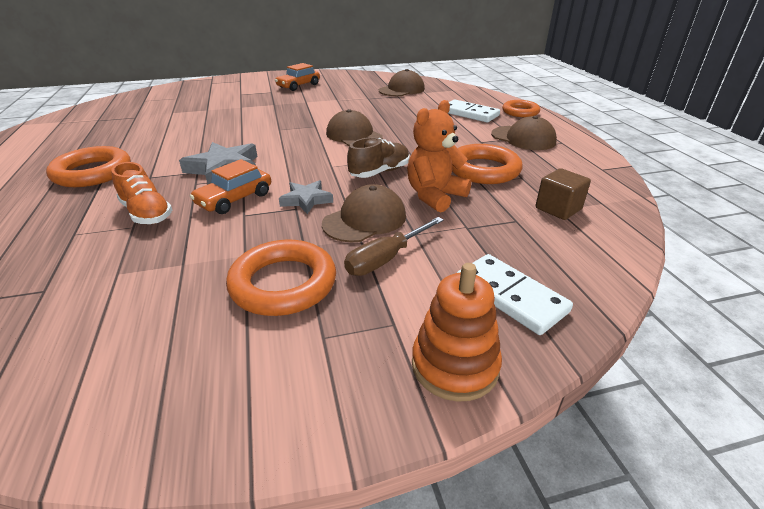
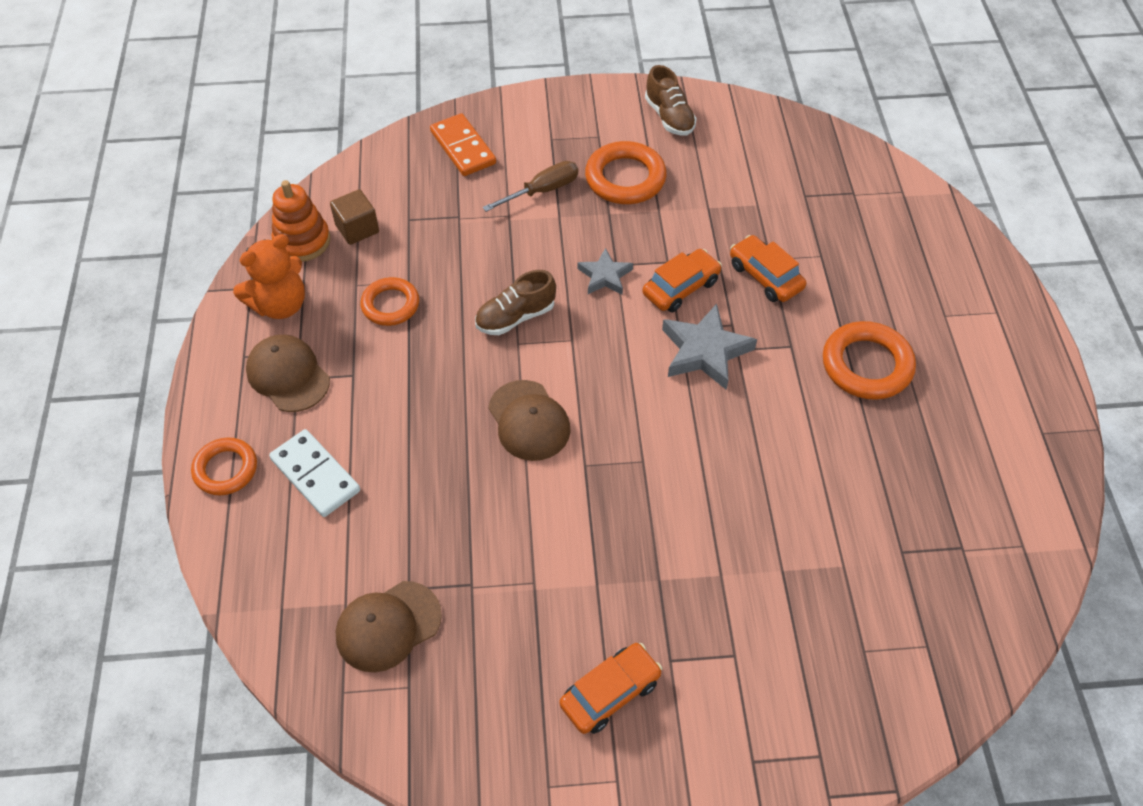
camera: 170 degrees left, 20 degrees up
orange shoe [111,162,172,224] -> orange car [730,235,806,302]
brown cap [322,184,406,242] -> none
orange teddy bear [407,100,471,213] -> orange teddy bear moved to [233,234,305,319]
orange stacking toy [412,263,502,402] -> orange stacking toy moved to [272,180,330,262]
orange ring [452,144,523,184] -> orange ring [360,277,419,326], size x0.66
white domino [457,254,573,335] -> orange domino [430,113,496,176]
none -> brown shoe [645,65,697,136]

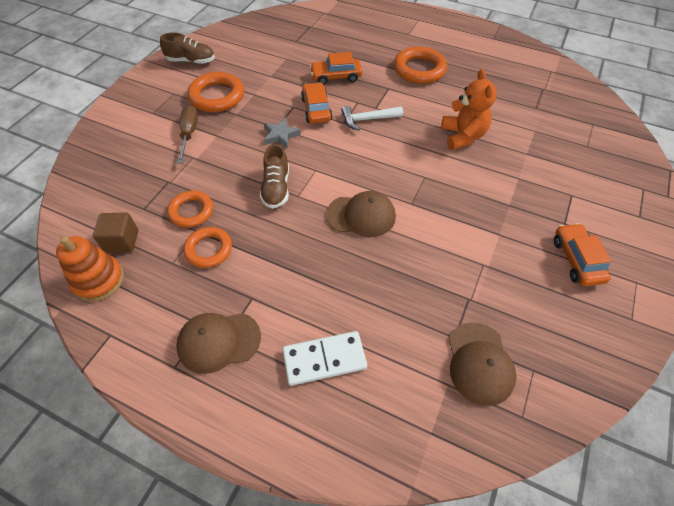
camera: 60 degrees left, 0 degrees up
orange ring [191,438,257,495] -> orange ring moved to [167,191,213,228]
orange teddy bear [233,234,305,319] -> orange teddy bear moved to [441,69,497,150]
orange domino [430,113,496,176] -> none
grey star [662,304,757,390] -> white hammer [341,105,403,131]

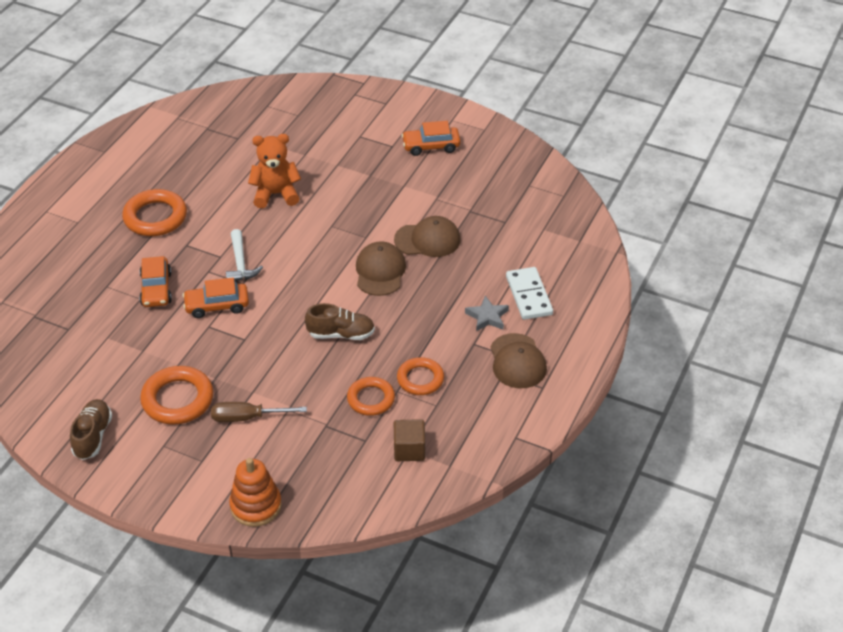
camera: 90 degrees left, 10 degrees down
orange stacking toy [56,236,124,302] -> orange stacking toy moved to [229,458,282,527]
grey star [264,117,301,149] -> grey star moved to [465,296,509,331]
brown cap [449,322,517,406] -> brown cap moved to [394,216,461,257]

